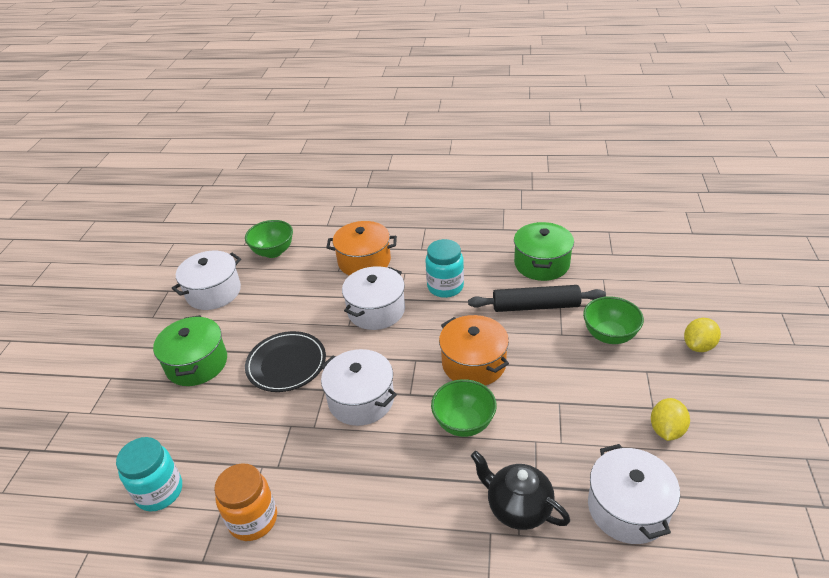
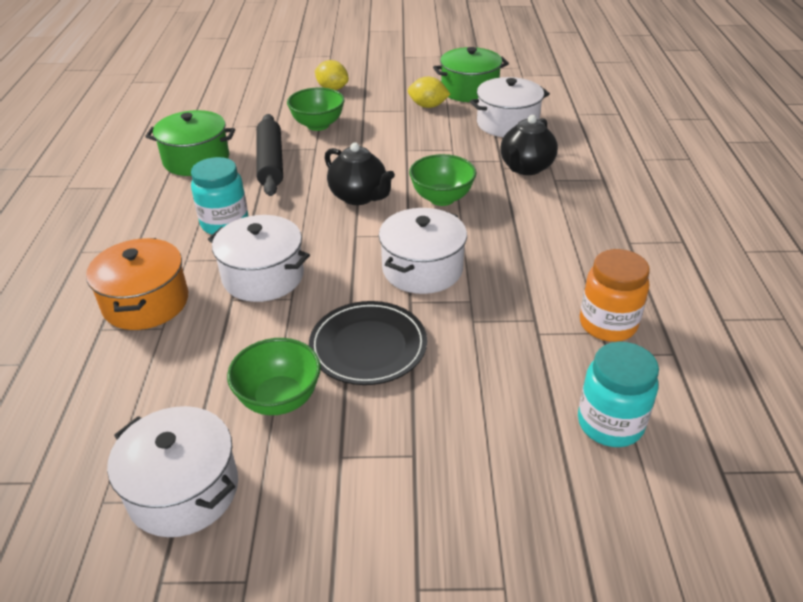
camera: 100 degrees left, 0 degrees up
green pot [153,315,227,386] -> green pot moved to [433,47,509,102]
green bowl [245,220,293,258] -> green bowl moved to [227,338,321,415]
orange pot [439,315,509,386] -> black teapot [325,143,395,205]

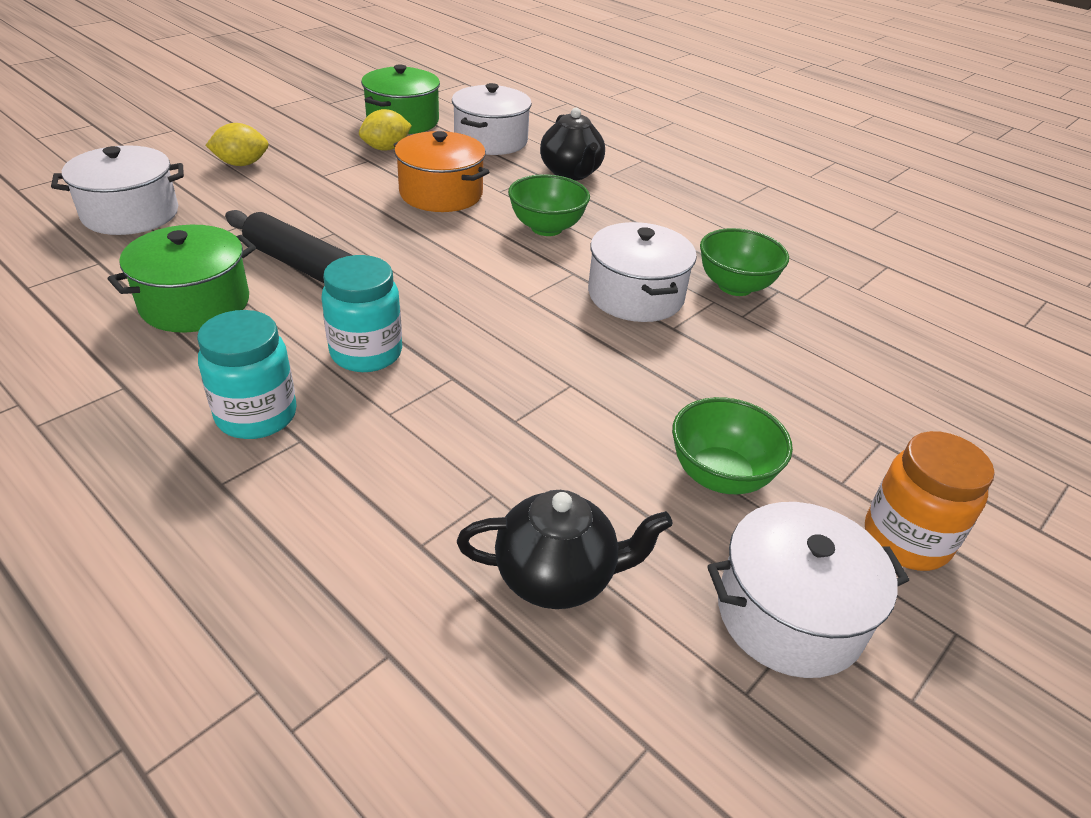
camera: 50 degrees left, 0 degrees up
orange pot [86,238,188,330] -> orange pot moved to [393,131,489,212]
white pot [208,215,310,302] -> white pot moved to [51,145,184,235]
green bowl [287,87,345,131] -> green bowl moved to [700,228,789,296]
black plate [309,301,427,385] -> none
black teapot [325,143,395,205] -> black teapot moved to [457,490,673,609]
turquoise jar [578,342,659,447] -> turquoise jar moved to [197,310,297,439]
orange jar [580,249,650,342] -> orange jar moved to [865,431,995,571]

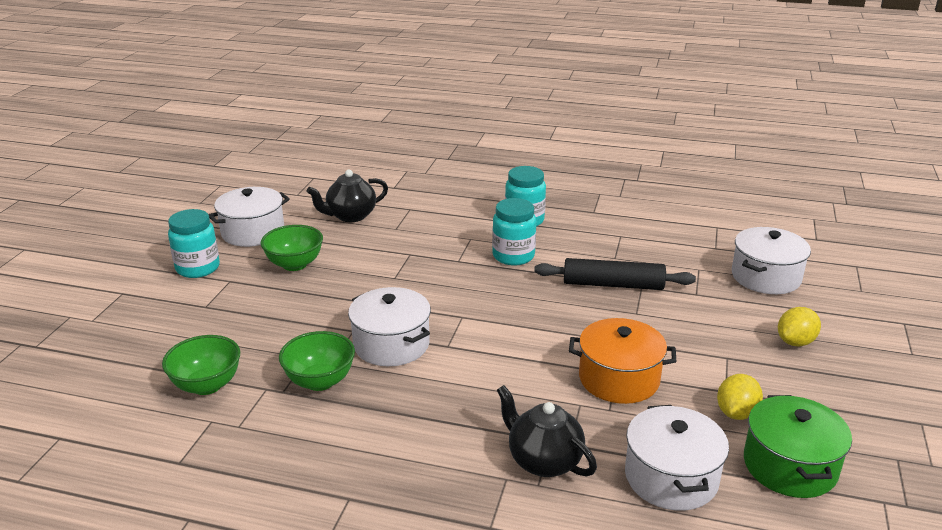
camera: 155 degrees right, 10 degrees down
green pot [108,225,256,332] -> none
green bowl [508,174,590,236] -> green bowl moved to [162,335,240,395]
orange jar [865,431,995,571] -> turquoise jar [168,209,220,278]

